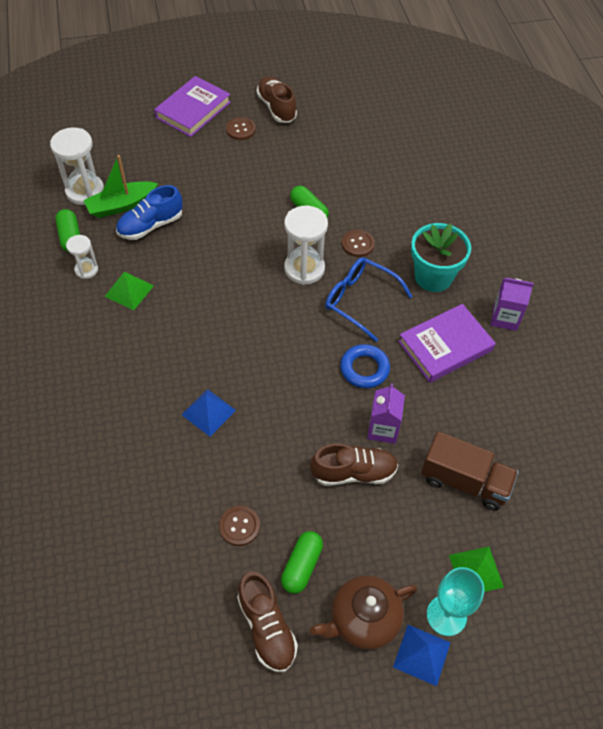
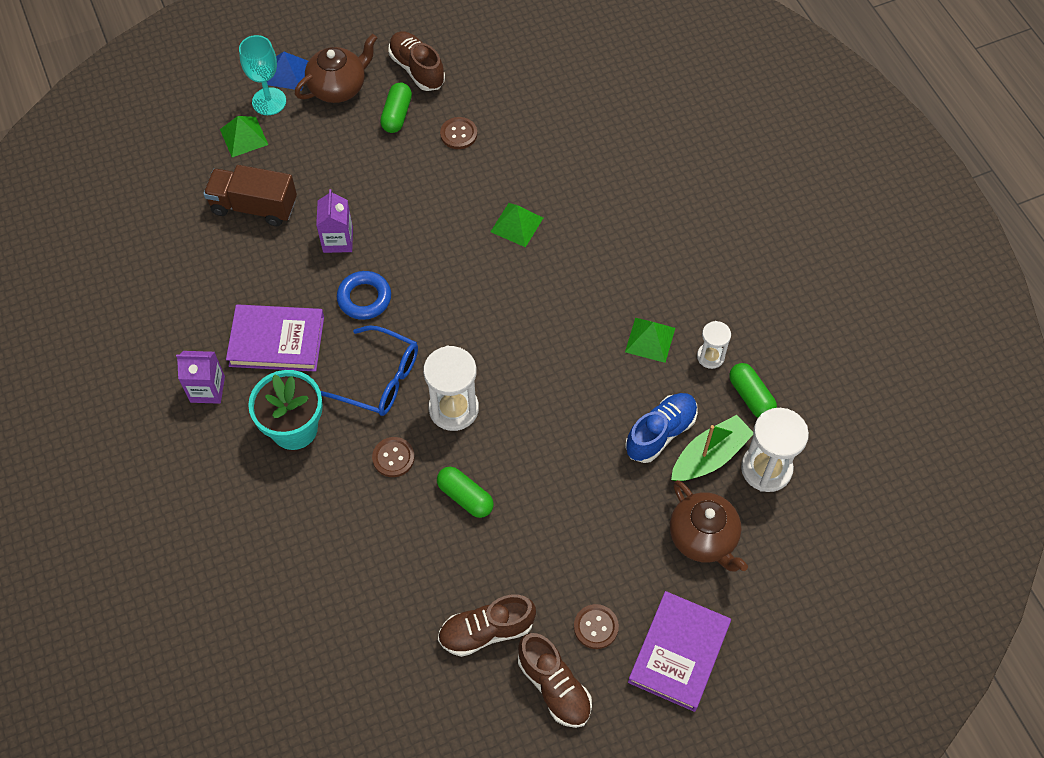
camera: 170 degrees right, 5 degrees up
blue pyramid [181,389,236,437] -> green pyramid [490,203,543,247]
brown shoe [310,444,398,486] -> brown shoe moved to [438,594,536,657]
purple book [398,304,496,383] -> purple book turned 45 degrees clockwise [226,304,324,372]
none -> brown teapot [670,480,748,572]

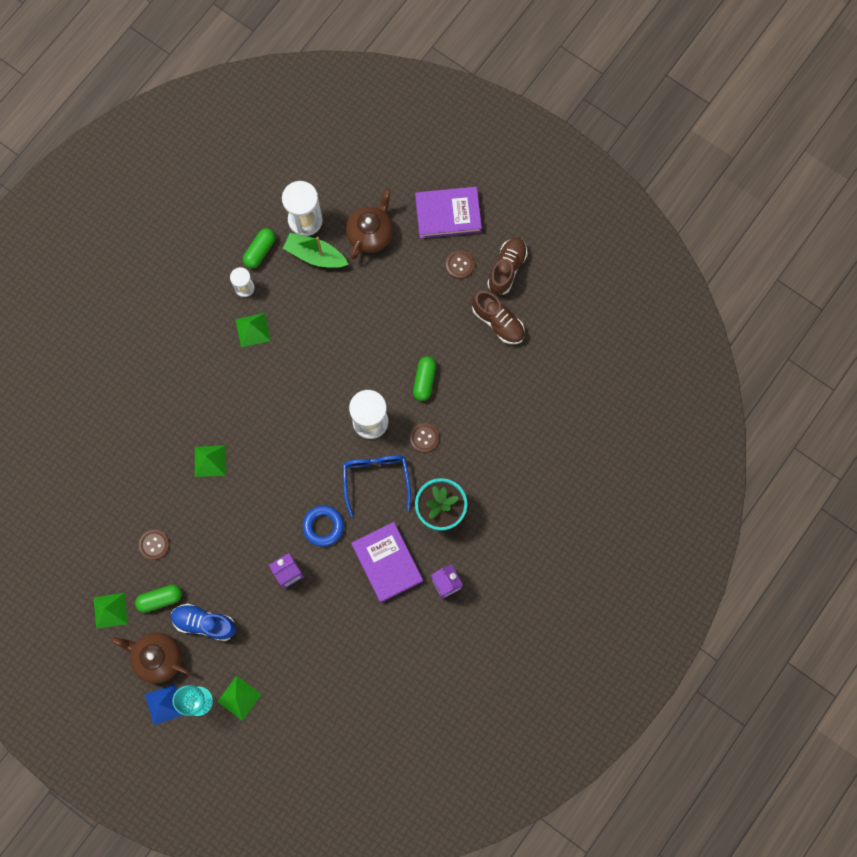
camera: 120 degrees left, 15 degrees up
brown truck [203,165,297,226] -> none
brown shoe [389,31,445,91] -> green pyramid [93,593,128,629]
blue shoe [625,393,698,463] -> blue shoe moved to [171,603,236,641]

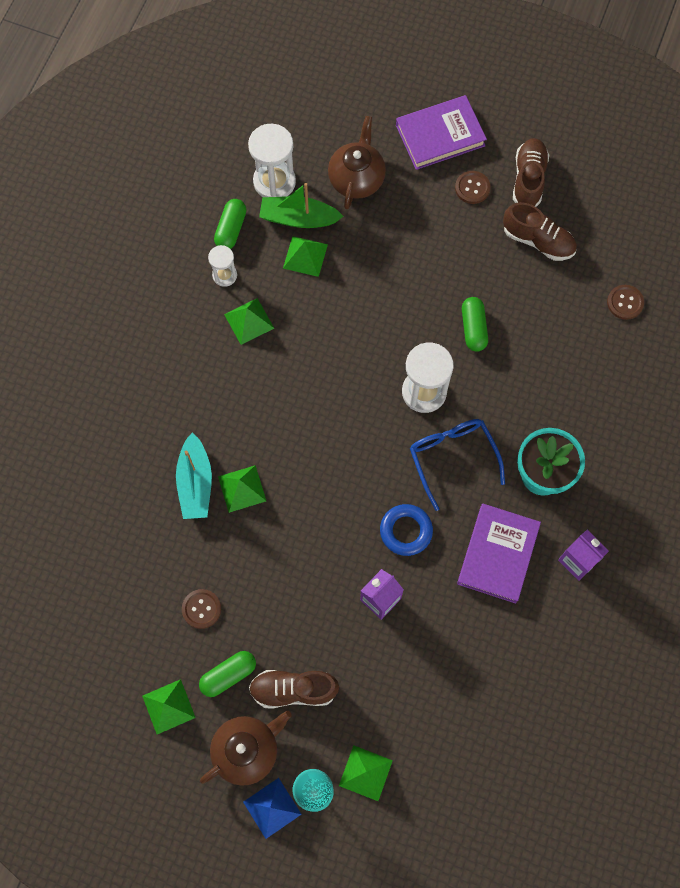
camera: 15 degrees left, 5 degrees down
brown teapot [111,632,191,684] -> brown teapot turned 135 degrees clockwise [200,711,292,786]
blue shoe [171,603,236,641] -> brown shoe [249,670,339,709]
purple book [351,522,423,603] -> purple book turned 60 degrees clockwise [457,504,541,603]
brown button [410,423,439,453] -> brown button moved to [607,285,644,320]
none -> turquoise boat [176,432,212,519]
none -> green pyramid [283,236,328,277]

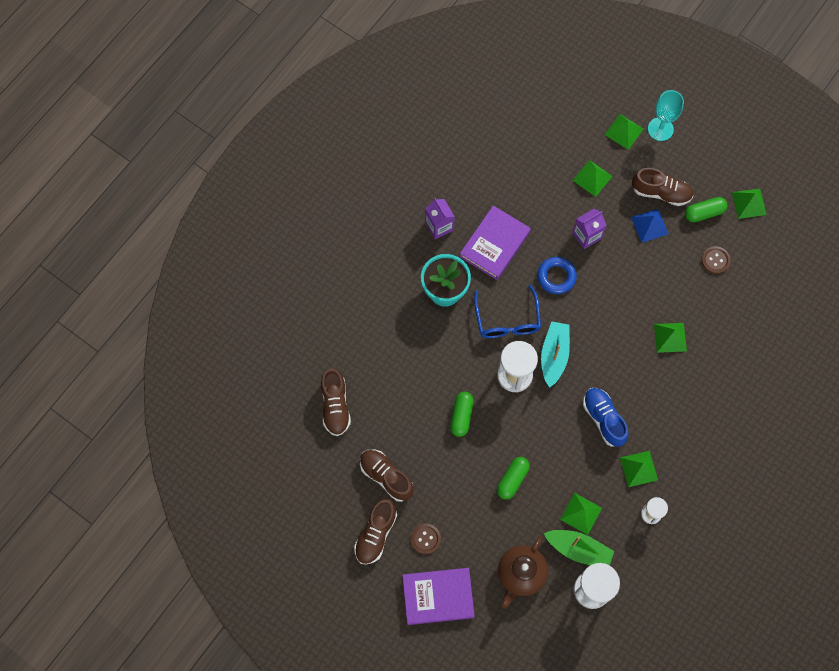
camera: 165 degrees left, 0 degrees up
turquoise boat [176,432,212,519] -> turquoise boat moved to [541,321,570,388]
brown teapot [200,711,292,786] -> none
green capsule [214,199,247,249] -> green capsule moved to [497,457,530,500]
blue pyramid [243,778,302,839] -> blue pyramid moved to [631,209,669,243]
brown button [607,285,644,320] -> brown shoe [321,368,351,436]
none -> green pyramid [572,160,613,197]
none -> blue shoe [583,388,629,447]

